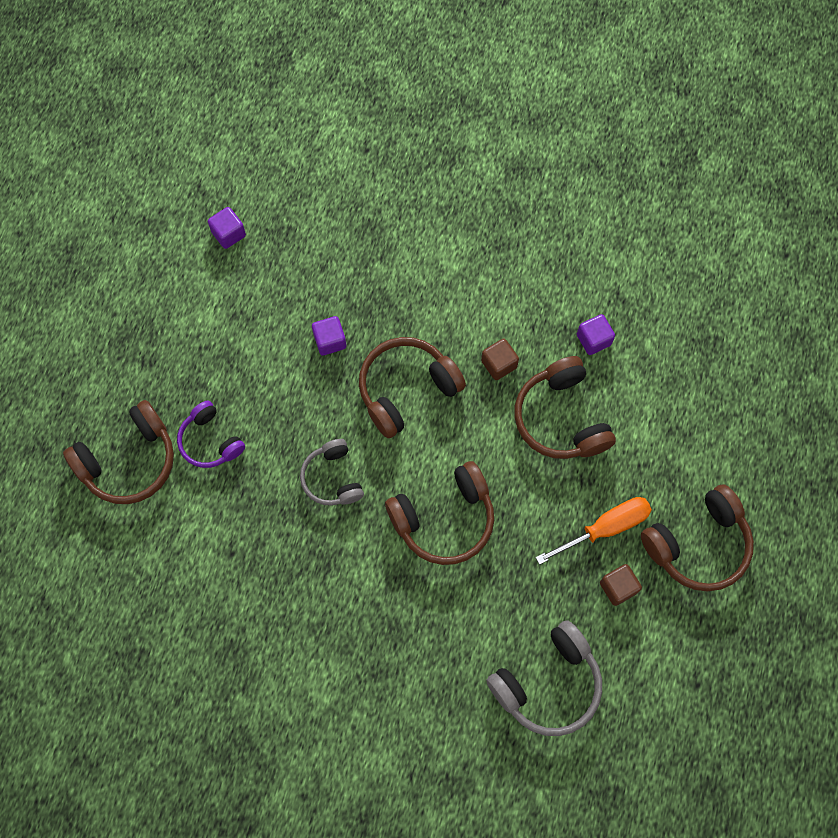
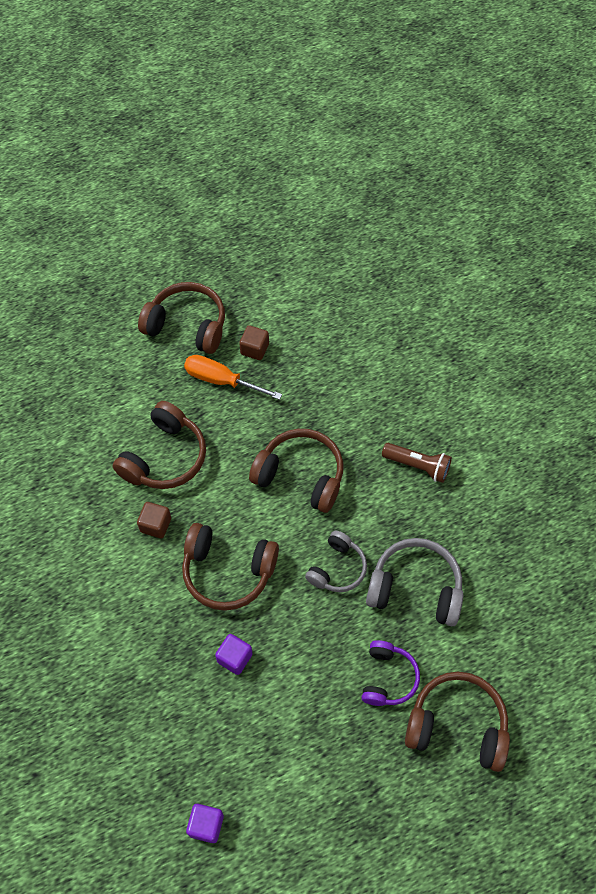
camera: 130 degrees left, 10 degrees down
grey headphones [486,620,602,736] -> grey headphones moved to [366,538,463,626]
purple cube [577,314,615,355] -> none
none -> brown flashlight [382,443,452,483]

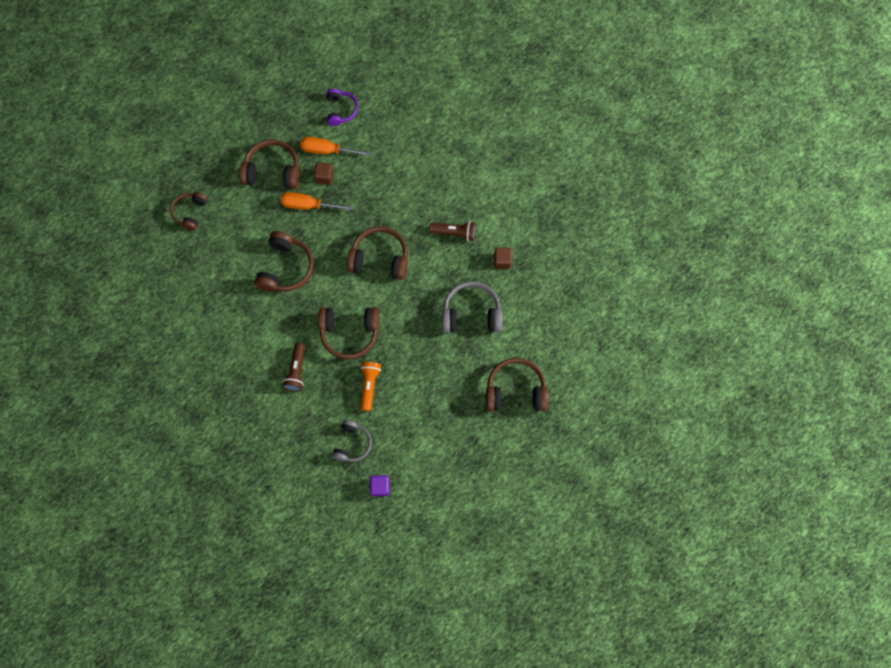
camera: 15 degrees left, 10 degrees up
brown cube [137,502,171,538] -> brown cube moved to [494,247,512,269]
purple cube [215,634,253,675] -> orange flashlight [360,362,381,411]
grey headphones [305,530,367,592] -> grey headphones moved to [332,420,372,462]
purple headphones [361,640,420,706] -> purple headphones moved to [326,89,358,126]
none -> brown headphones [170,192,208,231]
none -> brown flashlight [282,343,305,392]
none -> orange screwdriver [300,137,371,156]

